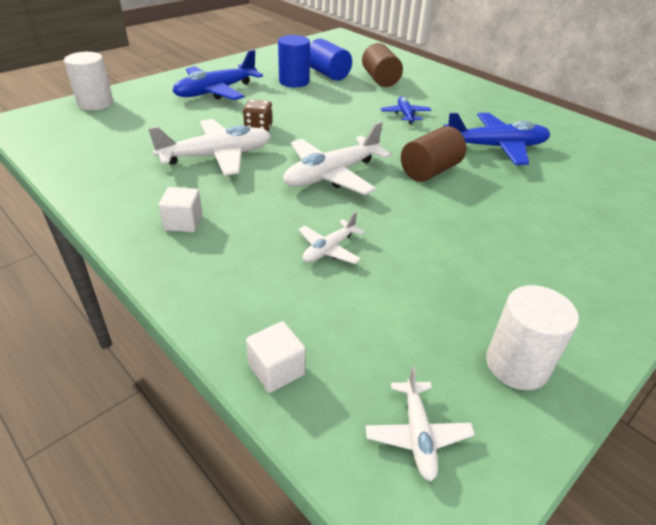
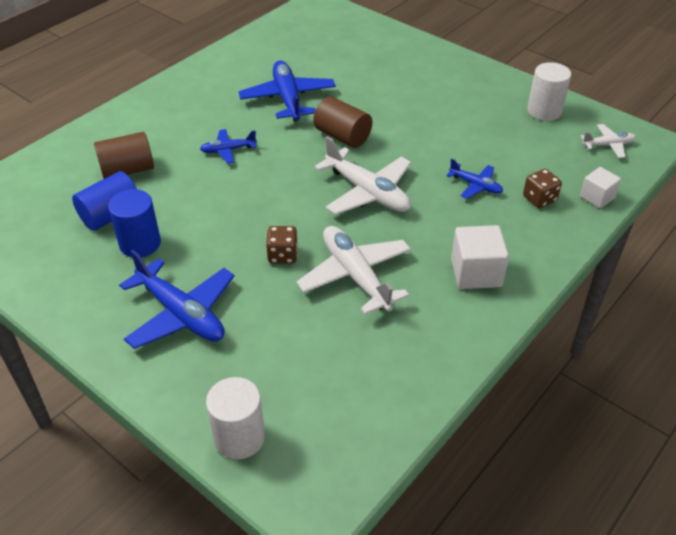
camera: 95 degrees left, 5 degrees up
white cube [159,187,203,232] -> white cube [451,225,509,289], size x1.57
white plane [298,212,365,264] -> blue plane [446,159,503,199]
none -> brown dice [523,169,562,208]

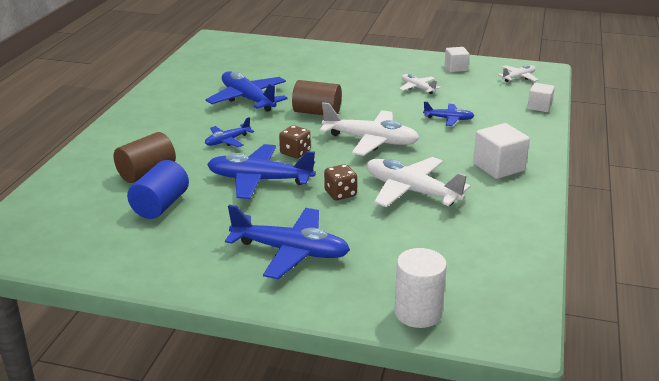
camera: 25 degrees left, 15 degrees down
blue cylinder [108,189,161,257] -> none
brown dice [523,169,562,208] -> brown dice moved to [279,125,311,158]
white cylinder [527,62,571,121] -> white cube [445,47,469,72]
none -> blue plane [207,144,316,199]
none -> white plane [399,74,441,94]

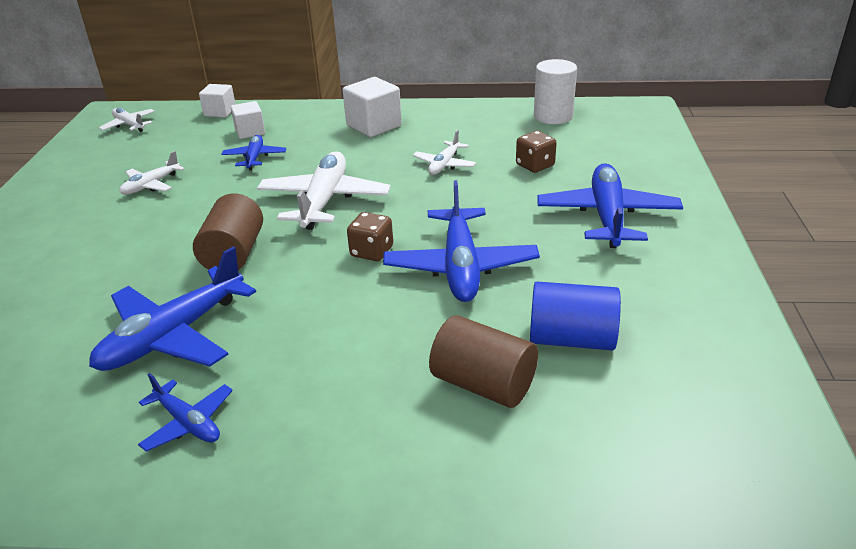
camera: 100 degrees left, 5 degrees up
blue plane [205,117,254,147] -> blue plane moved to [138,373,233,451]
brown dice [324,164,357,200] -> brown dice moved to [516,131,557,173]
white plane [366,157,471,207] -> white plane [413,130,476,175], size x0.53
white cylinder [394,248,447,328] -> white cylinder moved to [534,59,577,124]
white cube [445,47,469,72] -> white cube moved to [231,101,265,139]

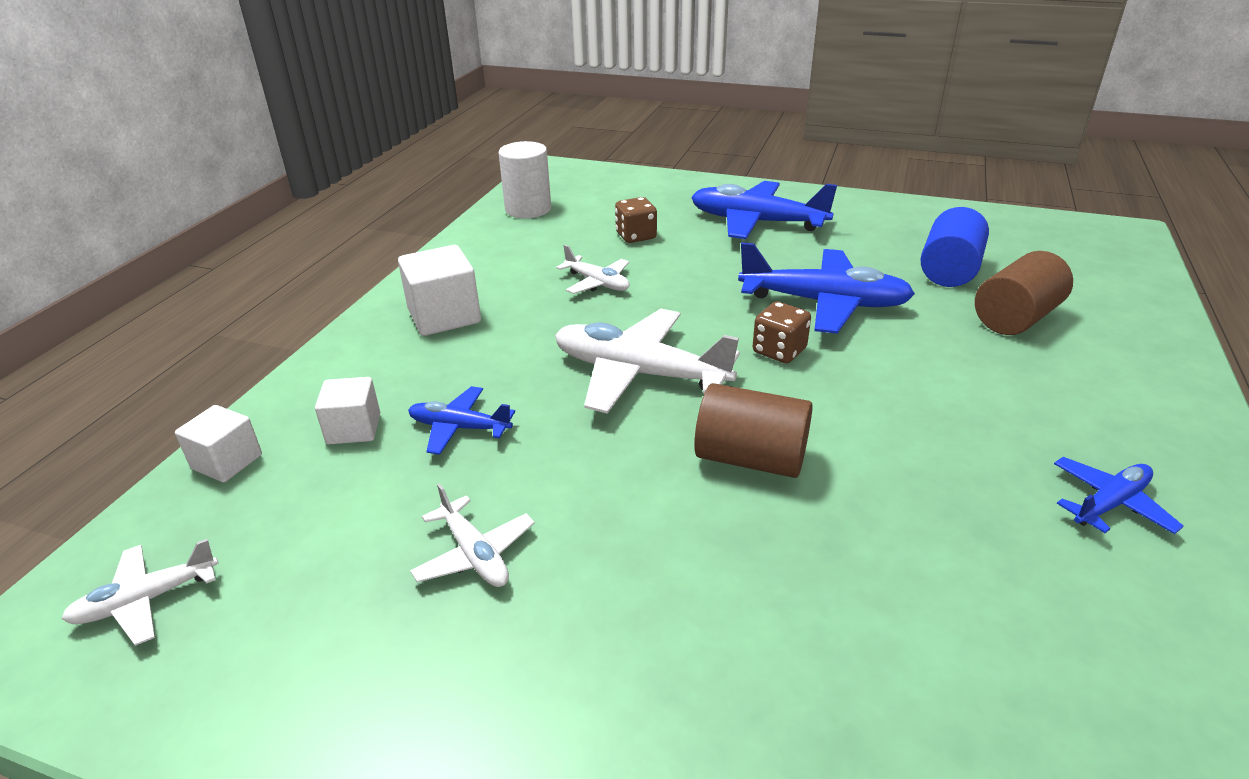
camera: 75 degrees left, 0 degrees up
blue plane [89,247,256,371] -> none

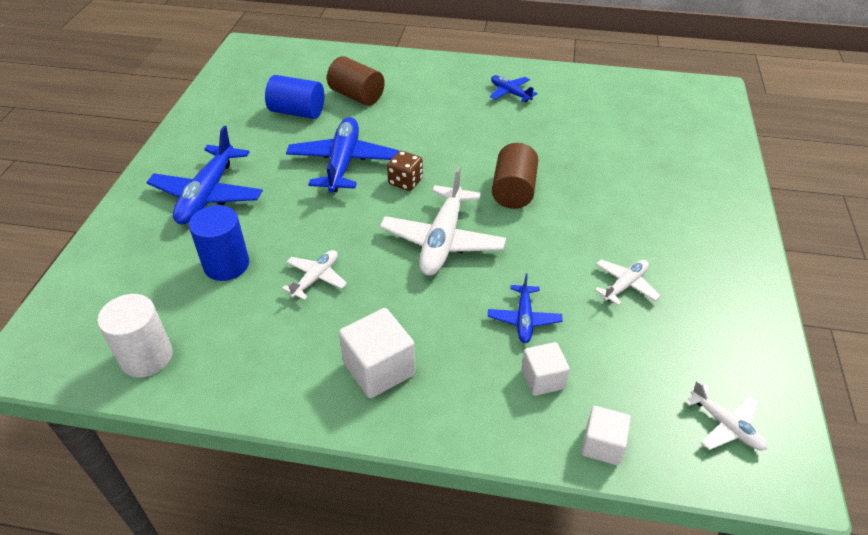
camera: 100 degrees left, 10 degrees up
brown dice [615,197,657,243] -> blue cylinder [189,205,249,281]

